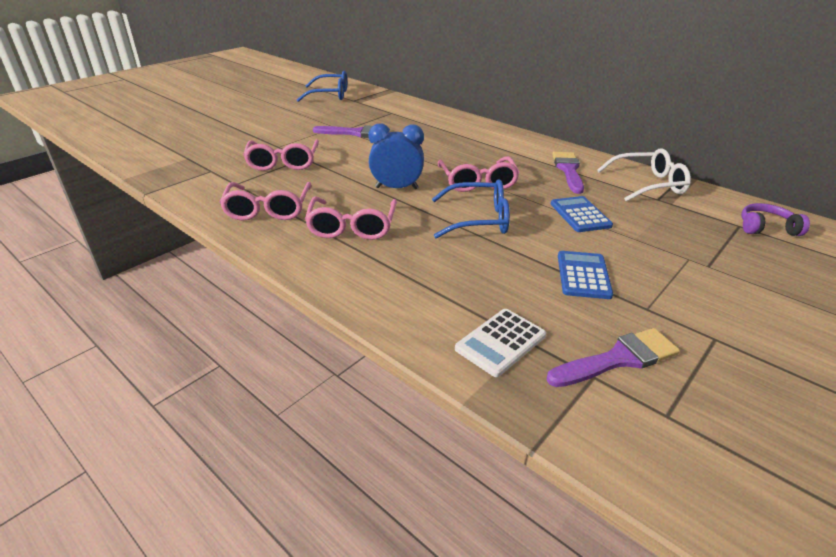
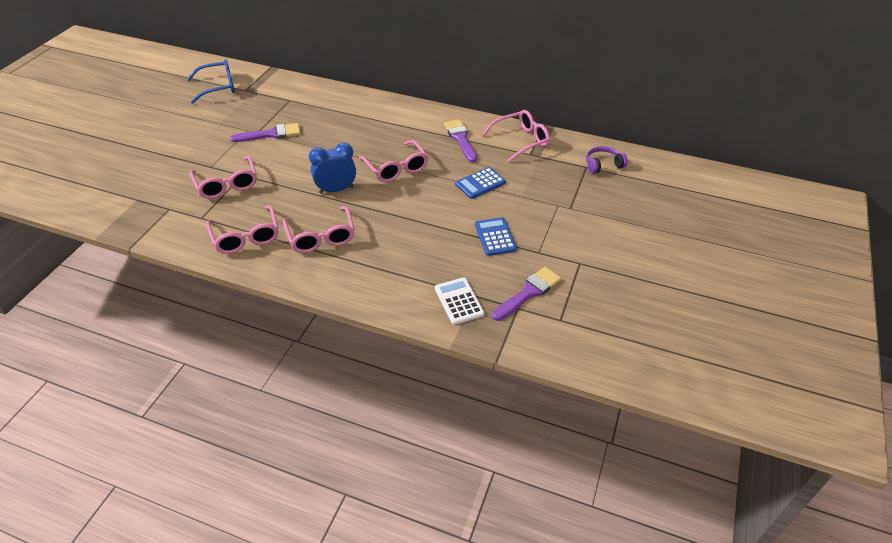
camera: 20 degrees left, 10 degrees up
blue glasses [432,179,510,239] -> none
white calculator [455,309,546,377] -> white calculator turned 135 degrees clockwise [435,278,484,325]
blue calculator [551,196,613,232] -> blue calculator turned 90 degrees counterclockwise [455,167,506,199]
white glasses [597,149,691,202] -> pink glasses [482,110,550,162]

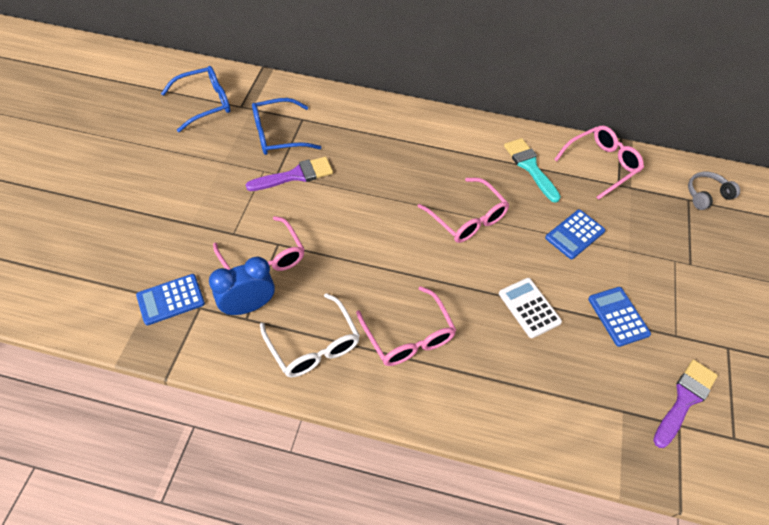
camera: 10 degrees left, 10 degrees up
pink glasses [206,205,279,254] -> white glasses [260,293,360,377]
blue clock [309,143,356,194] -> blue clock moved to [209,256,275,315]
white calculator [435,278,484,325] -> white calculator moved to [499,278,562,338]
purple brush [444,119,477,163] -> turquoise brush [504,138,561,203]
purple headphones [586,146,628,174] -> grey headphones [688,172,740,210]
none -> blue calculator [136,274,205,325]
none -> blue glasses [252,98,321,155]

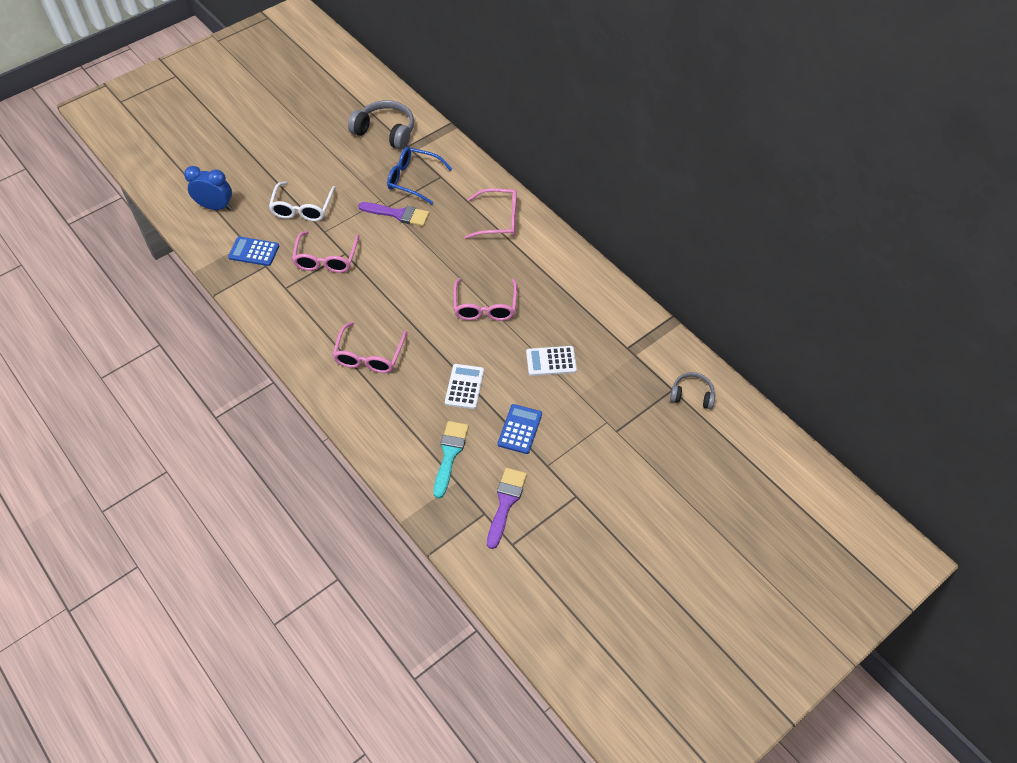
camera: 40 degrees right, 0 degrees up
blue glasses [161,66,230,132] -> grey headphones [348,100,414,150]
blue clock [209,256,275,315] -> blue clock moved to [184,166,232,210]
white glasses [260,293,360,377] -> white glasses moved to [269,181,336,221]
turquoise brush [504,138,561,203] -> turquoise brush moved to [434,421,469,499]
blue calculator [545,210,605,259] -> white calculator [526,346,577,376]
pink glasses [554,126,644,200] -> pink glasses moved to [465,188,517,239]
purple brush [653,360,718,448] -> purple brush turned 60 degrees counterclockwise [487,468,527,549]

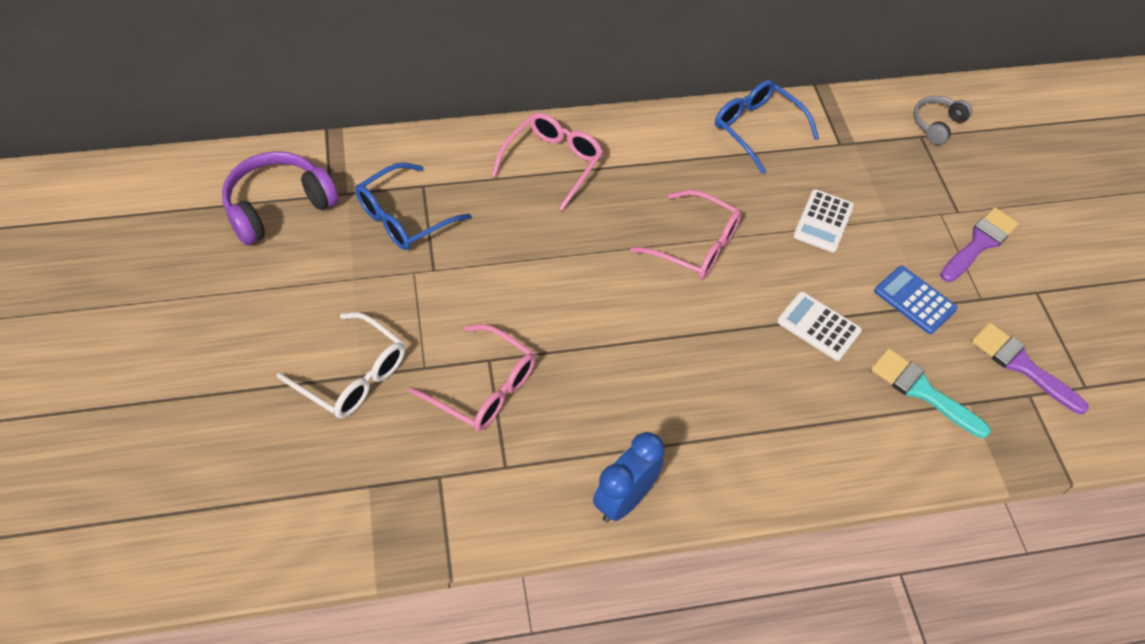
camera: 65 degrees left, 0 degrees up
blue clock [184,166,232,210] -> blue clock moved to [593,432,664,522]
blue calculator [228,237,279,266] -> none
pink glasses [332,322,407,373] -> none
grey headphones [348,100,414,150] -> purple headphones [222,151,338,245]
purple brush [358,202,429,226] -> purple brush moved to [940,207,1019,282]
none -> blue glasses [715,80,819,174]

